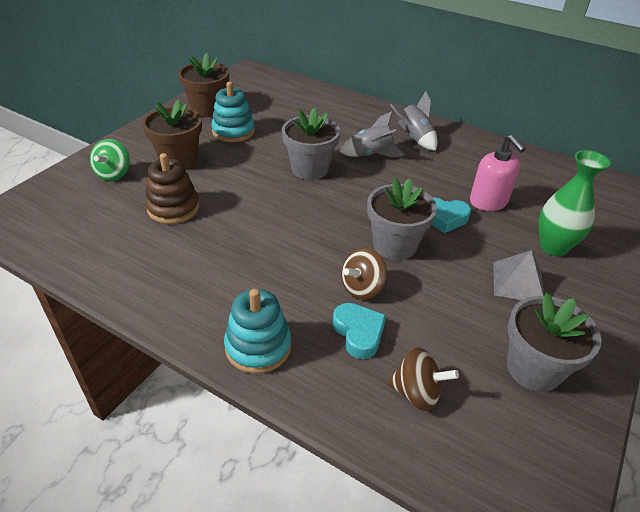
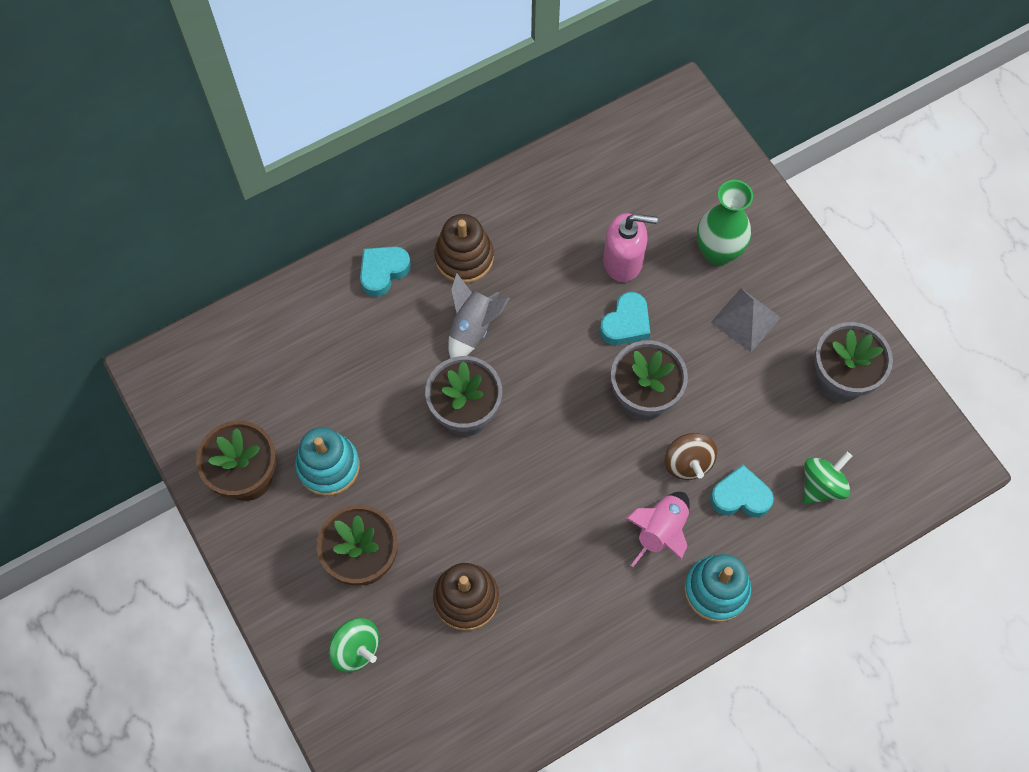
camera: 60 degrees left, 25 degrees up
brown spinning top [387,347,459,411] -> green spinning top [803,452,852,504]
grey rocket [390,91,438,151] -> brown stacking toy [434,214,494,283]
none -> turquoise heart [360,246,411,297]
none -> pink rocket [626,492,690,567]

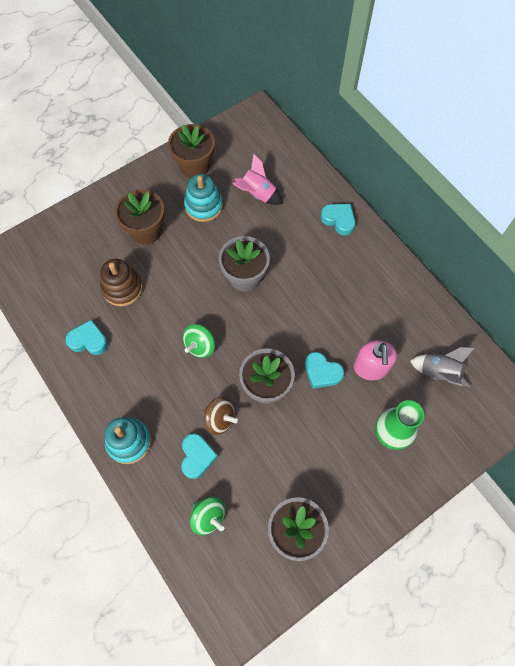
camera: 85 degrees right, 0 degrees up
green spinning top [329,618,379,672] -> green spinning top moved to [183,324,215,358]
brown stacking toy [434,214,494,283] -> none
grey rocket [448,272,510,358] -> grey rocket moved to [410,347,475,387]
pink rocket [626,492,690,567] -> pink rocket moved to [233,154,282,205]
brown spinning top [664,433,717,480] -> brown spinning top turned 135 degrees counterclockwise [203,397,238,435]
grey pyramid [711,288,781,352] -> none
none -> turquoise heart [65,320,108,355]

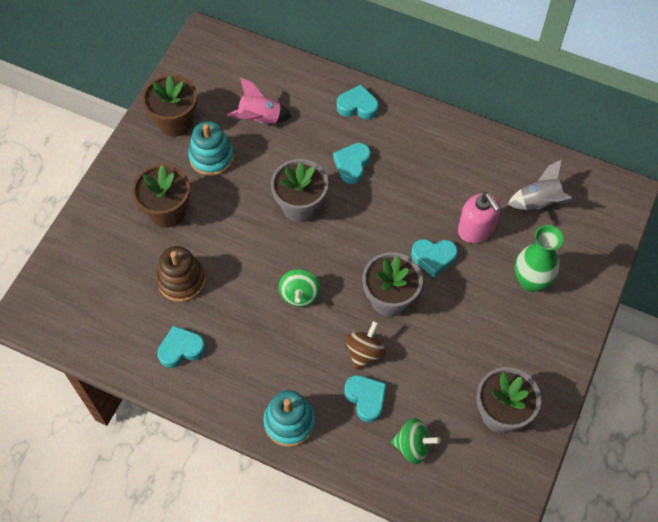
camera: 30 degrees left, 5 degrees down
brown spinning top [203,397,238,435] -> brown spinning top turned 60 degrees counterclockwise [346,321,386,370]
none -> turquoise heart [333,143,371,184]

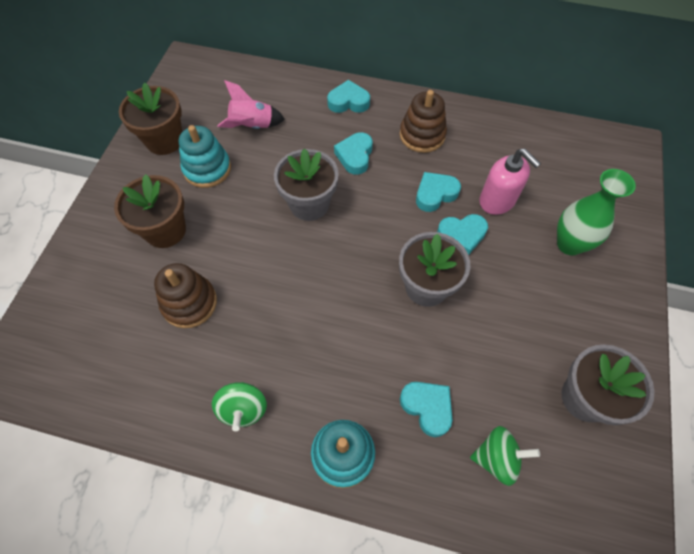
camera: 10 degrees left, 0 degrees up
turquoise heart [157,325,206,368] -> turquoise heart moved to [416,172,461,212]
green spinning top [279,269,321,307] -> green spinning top moved to [212,382,267,431]
brown spinning top [346,321,386,370] -> none
grey rocket [508,160,575,210] -> none
none -> brown stacking toy [400,90,447,153]

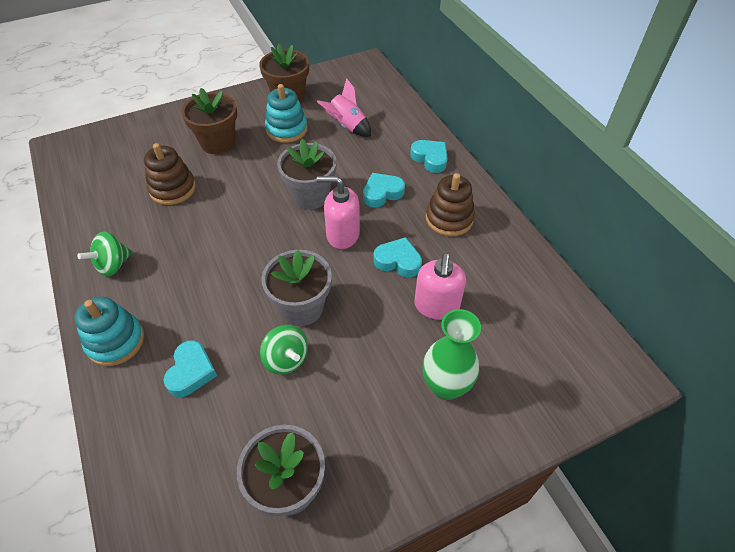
camera: 50 degrees right, 10 degrees down
turquoise heart [437,214,488,255] -> none
green spinning top [470,426,540,486] -> green spinning top moved to [260,325,308,375]
none -> pink soap dispenser [317,176,360,249]

